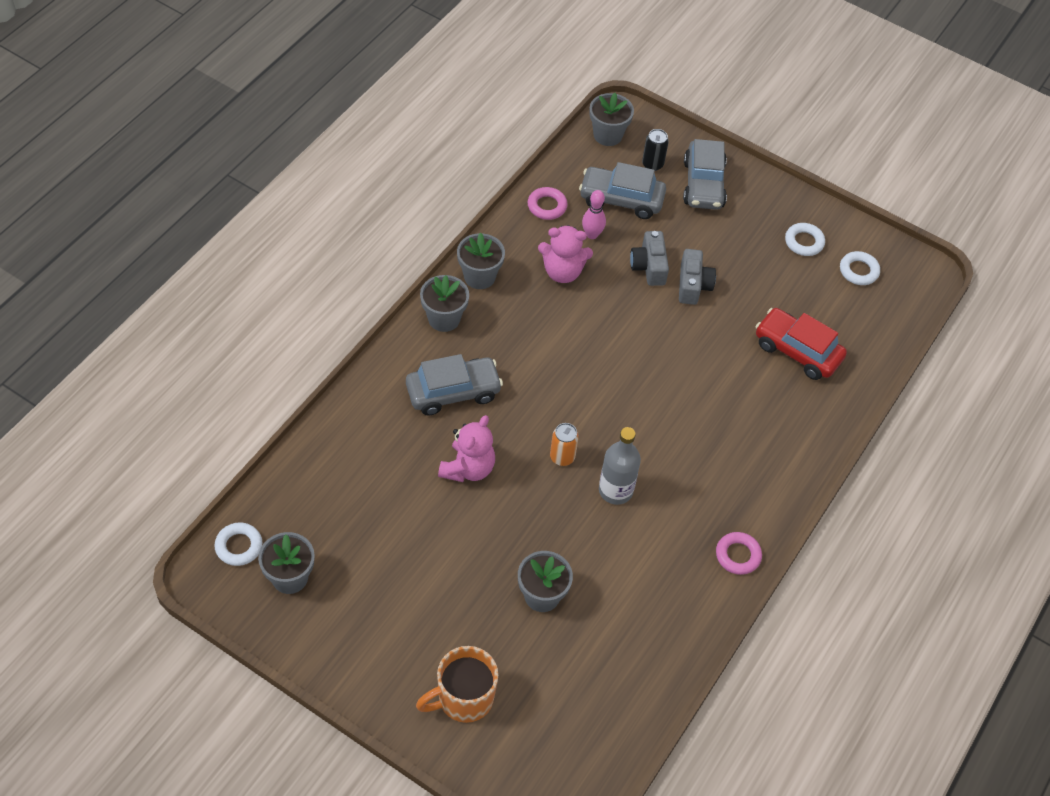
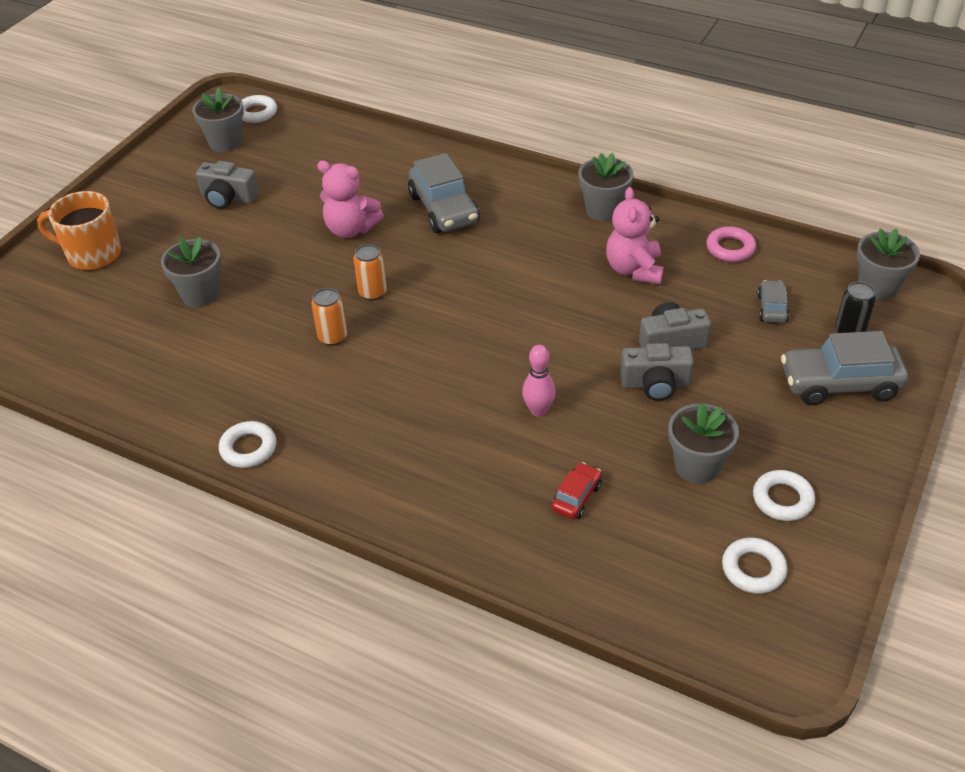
camera: 90 degrees right, 10 degrees down
orange mug [416,646,498,723] -> orange mug turned 45 degrees counterclockwise [37,191,121,271]
grey flower pot [420,275,469,332] -> grey flower pot moved to [668,403,739,484]
grey car [579,162,666,219] -> grey car [757,280,789,323], size x0.51
pink bowling pin [582,190,606,239] -> pink bowling pin moved to [522,345,556,417]
grey bottle [599,427,641,505] -> orange can [311,288,347,346]
pink ring [716,532,762,575] -> white ring [219,421,276,468]
red car [755,308,847,380] -> red car [551,462,602,519], size x0.51
none -> grey camera [196,161,259,209]

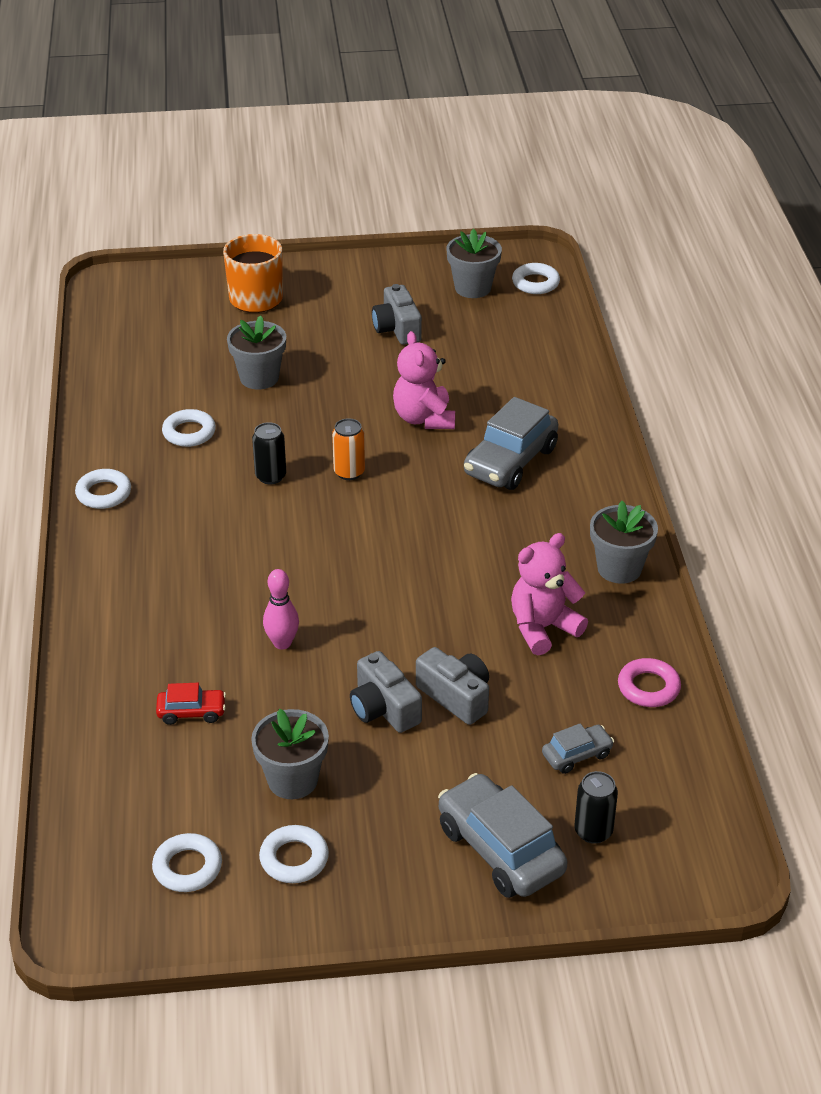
camera: 55 degrees right, 5 degrees down
orange can [311,288,347,346] -> black can [252,422,286,484]
grey flower pot [857,228,920,301] -> none
none -> white ring [162,409,216,447]

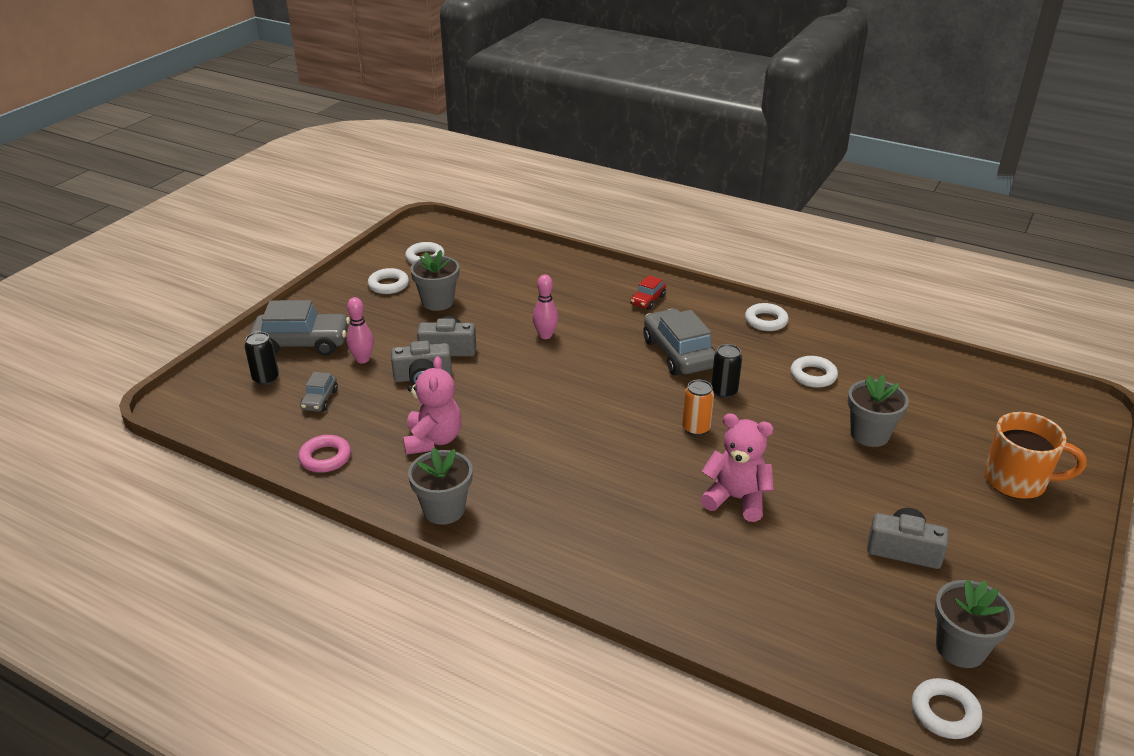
camera: 125 degrees right, 5 degrees down
red car [156,683,226,725] -> red car moved to [630,275,666,310]
grey car [464,397,558,490] -> grey car moved to [643,309,716,376]
none -> pink bowling pin [347,297,374,363]

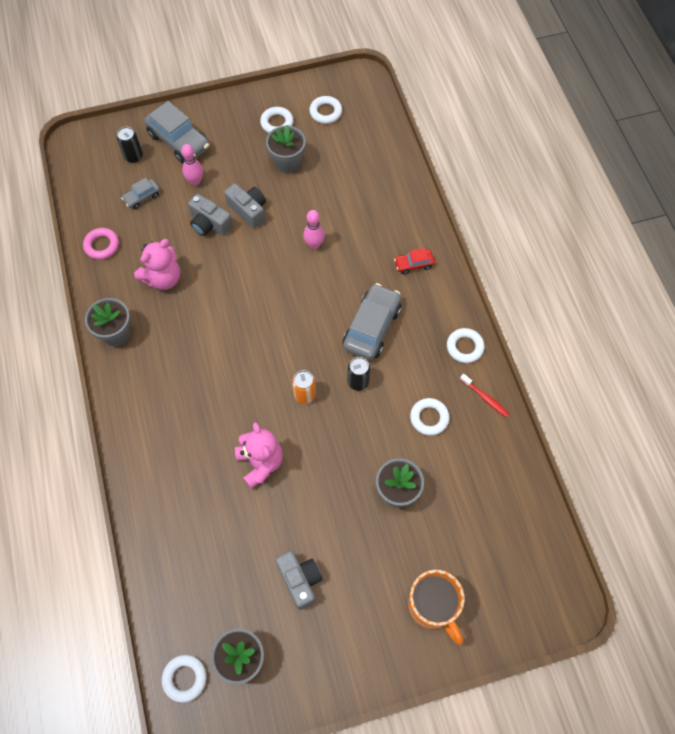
camera: 45 degrees right, 30 degrees up
none -> red toothbrush [460,374,509,417]

